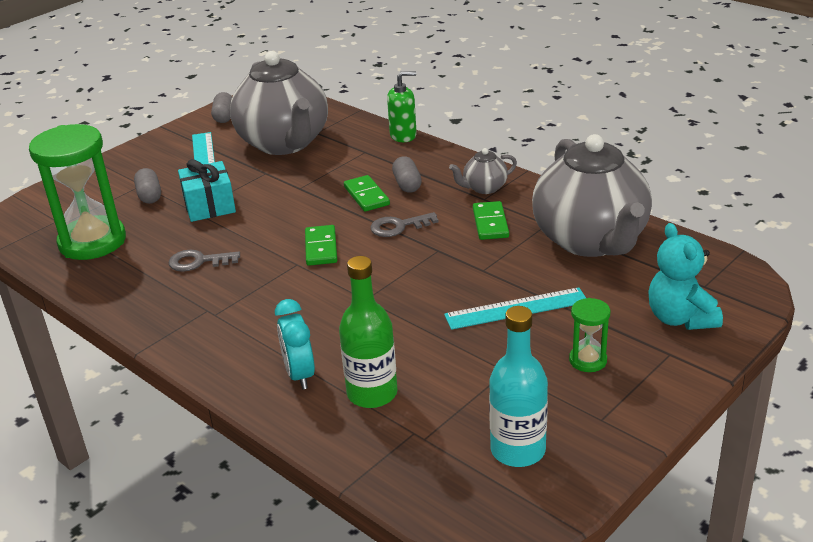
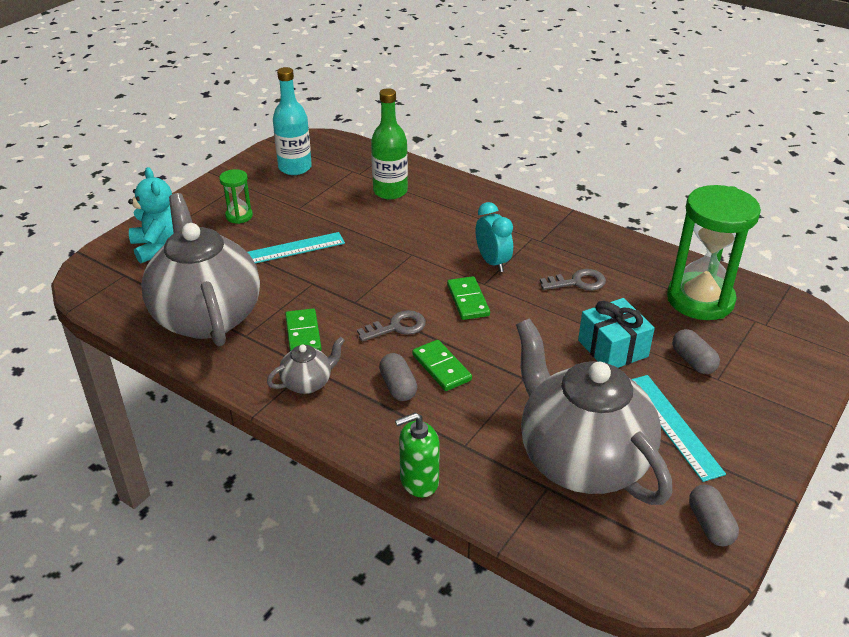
camera: 170 degrees right, 5 degrees up
turquoise clock [275,299,315,389] -> turquoise clock moved to [476,202,513,272]

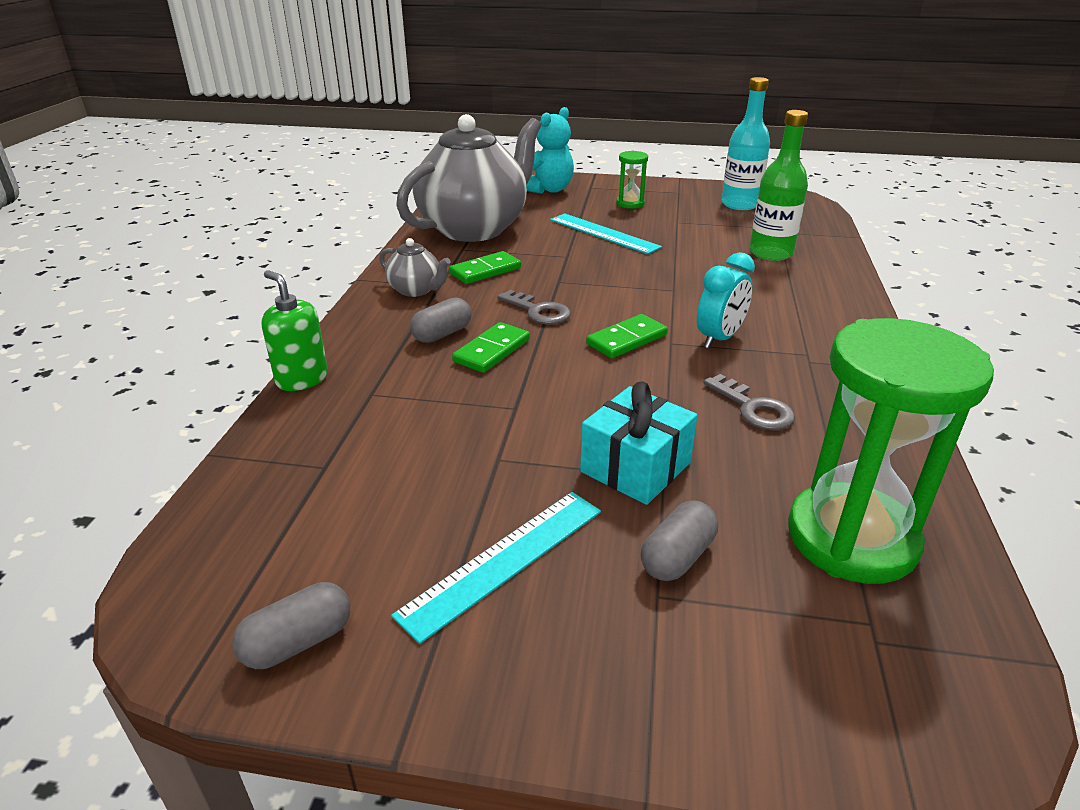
camera: 65 degrees right, 5 degrees down
grey teapot [516,318,672,505] -> none

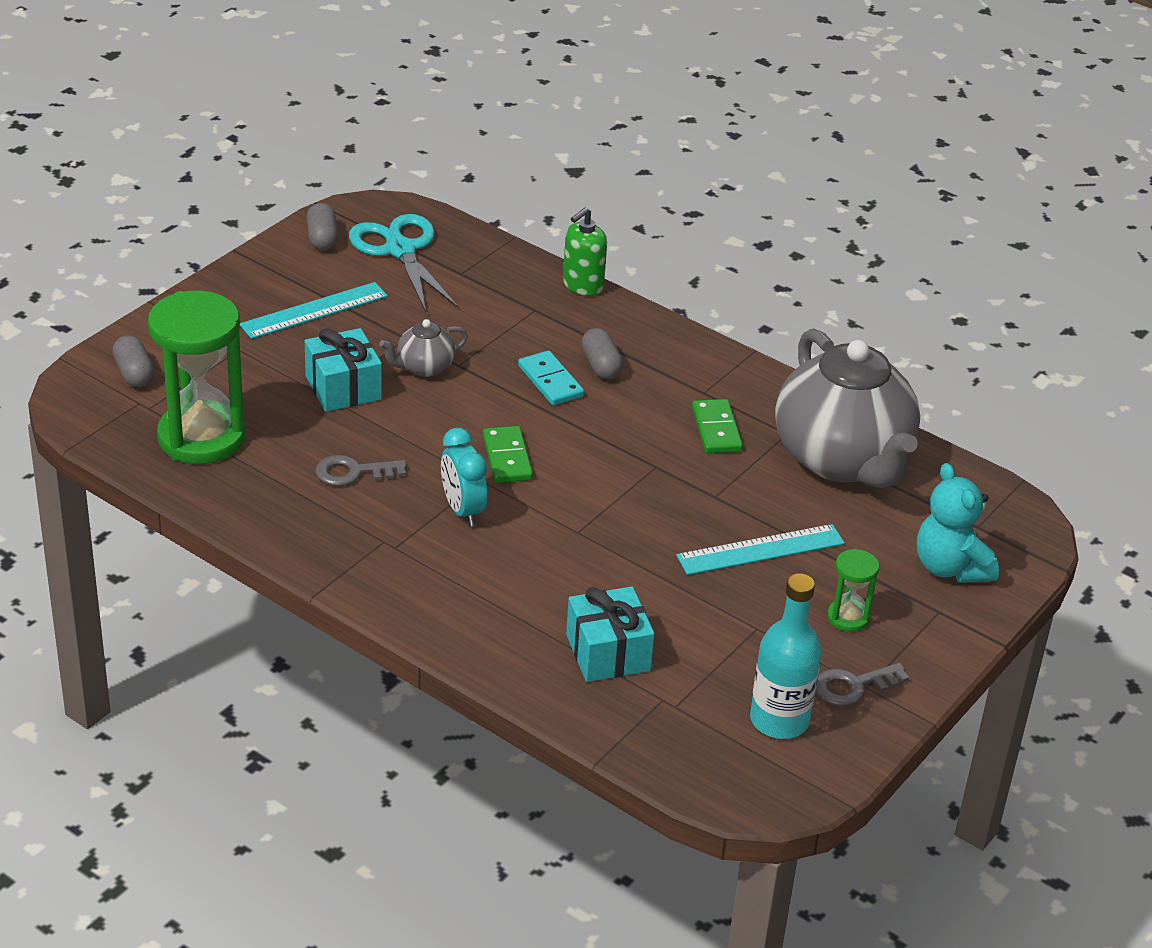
camera: 115 degrees right, 5 degrees up
green soap dispenser [261,270,328,391] -> green soap dispenser turned 150 degrees clockwise [563,207,607,296]
grey teapot [379,238,451,297] -> grey teapot moved to [379,319,468,377]
turquoise ruler [391,492,601,644] -> turquoise ruler turned 75 degrees clockwise [240,282,388,339]
green domino [452,322,530,373] -> turquoise domino [518,351,584,405]
grey key [497,290,571,325] -> grey key moved to [816,663,909,706]
grey capsule [641,501,718,581] -> grey capsule moved to [112,335,154,387]
green bottle [749,110,808,261] -> turquoise gift [566,586,655,682]
none -> turquoise scissors [349,214,458,312]

